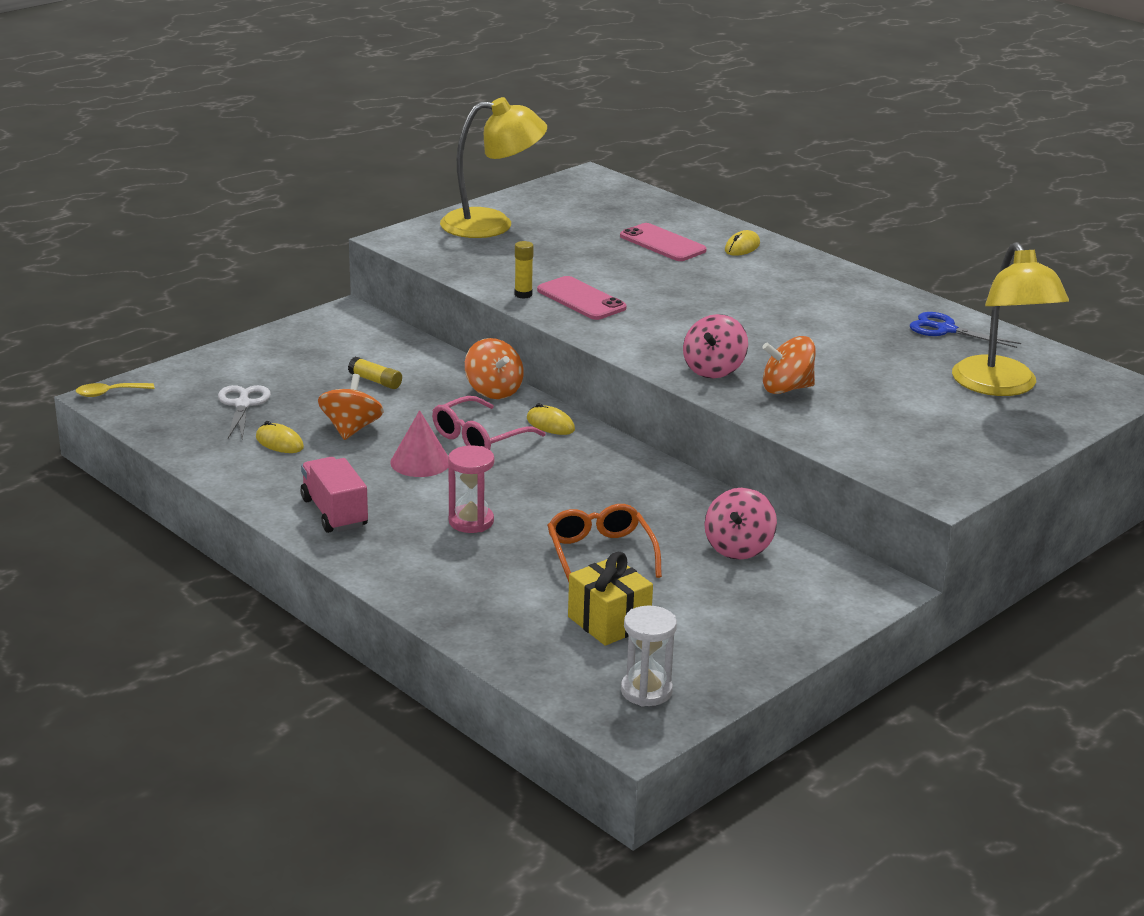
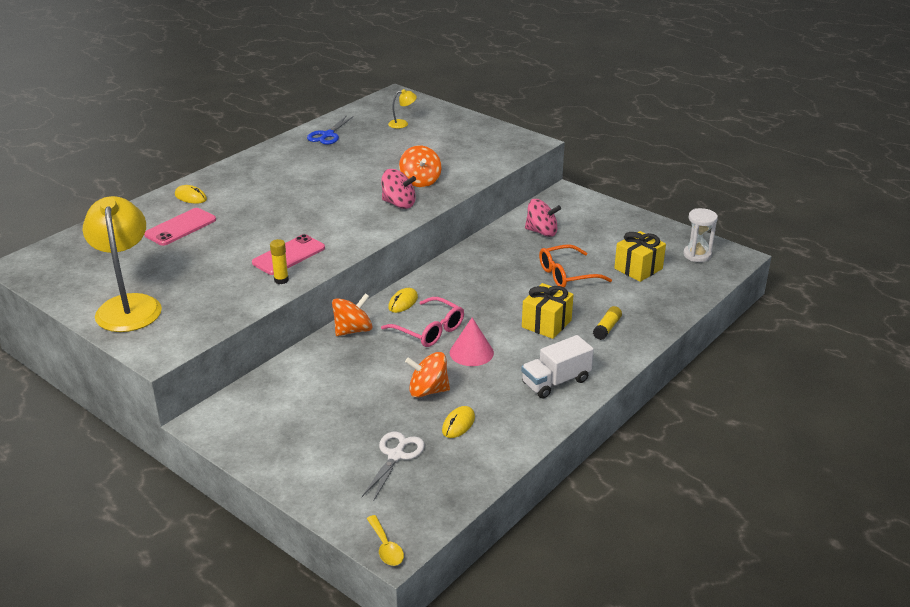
camera: 95 degrees left, 5 degrees up
white scissors [218,385,271,439] -> white scissors turned 120 degrees clockwise [362,432,425,502]
pink truck [301,457,368,533] -> white truck [521,335,594,399]
yellow glue stick [348,357,402,389] -> yellow glue stick moved to [593,306,622,340]
pink hourglass [448,445,494,533] -> yellow gift [522,283,574,339]
yellow lamp [952,242,1069,396] -> yellow lamp [388,89,417,129], size x0.41

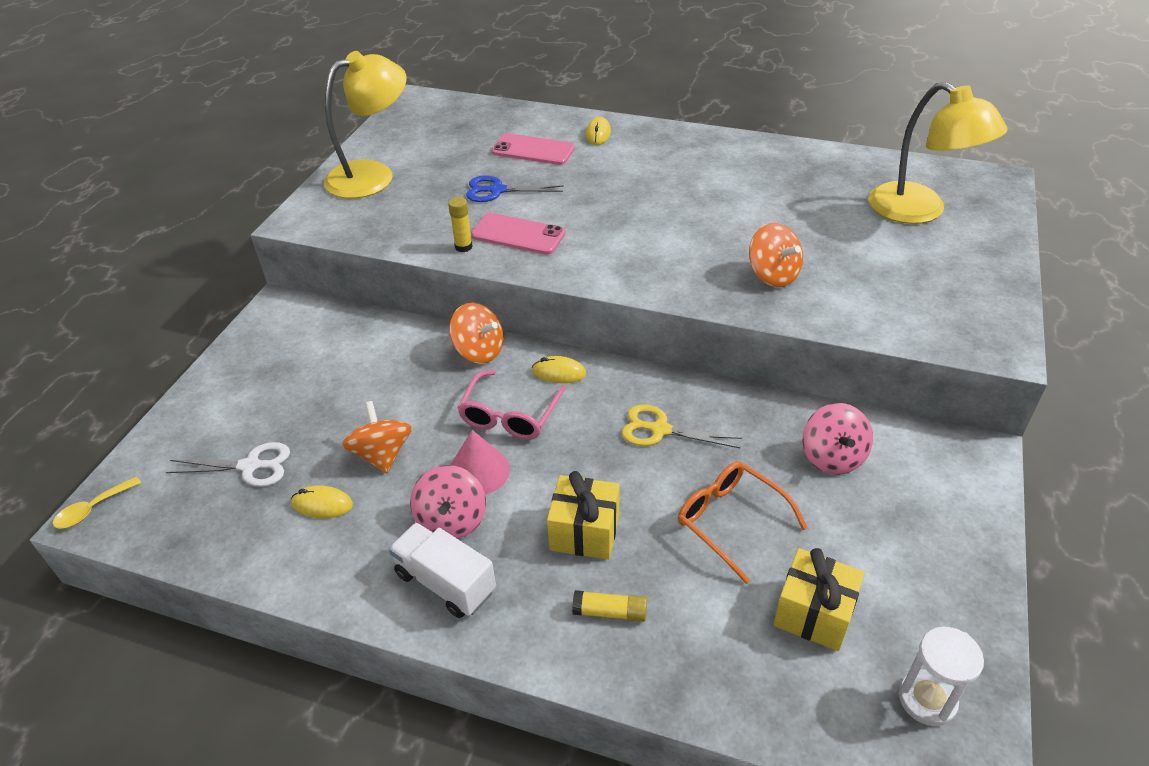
camera: 70 degrees right, 10 degrees up
blue scissors [307,115,354,145] -> blue scissors moved to [466,175,564,202]
pink spinning top [381,169,416,209] -> pink spinning top moved to [410,465,486,539]
yellow lamp [388,89,417,129] -> yellow lamp [869,82,1008,224], size x2.43
orange spinning top [399,145,442,187] -> orange spinning top turned 90 degrees counterclockwise [749,223,803,287]
none -> yellow scissors [622,404,742,448]

